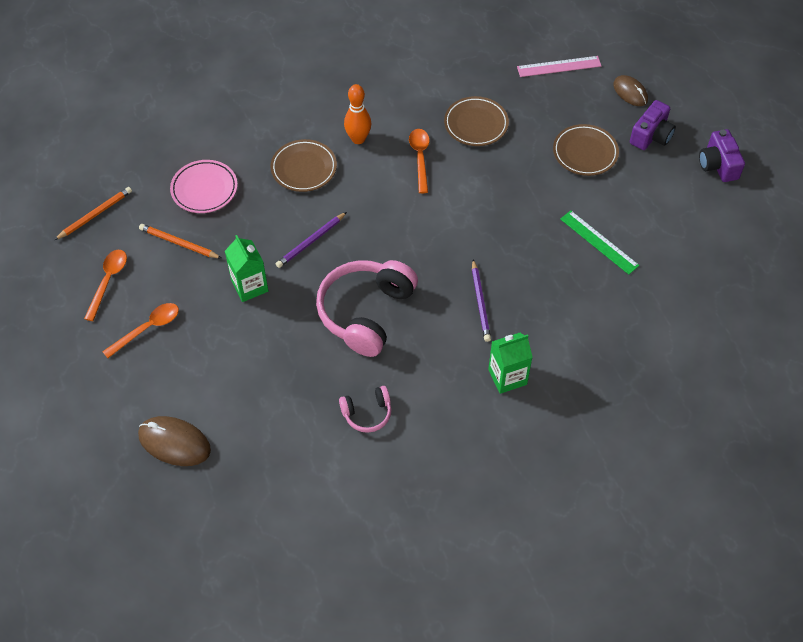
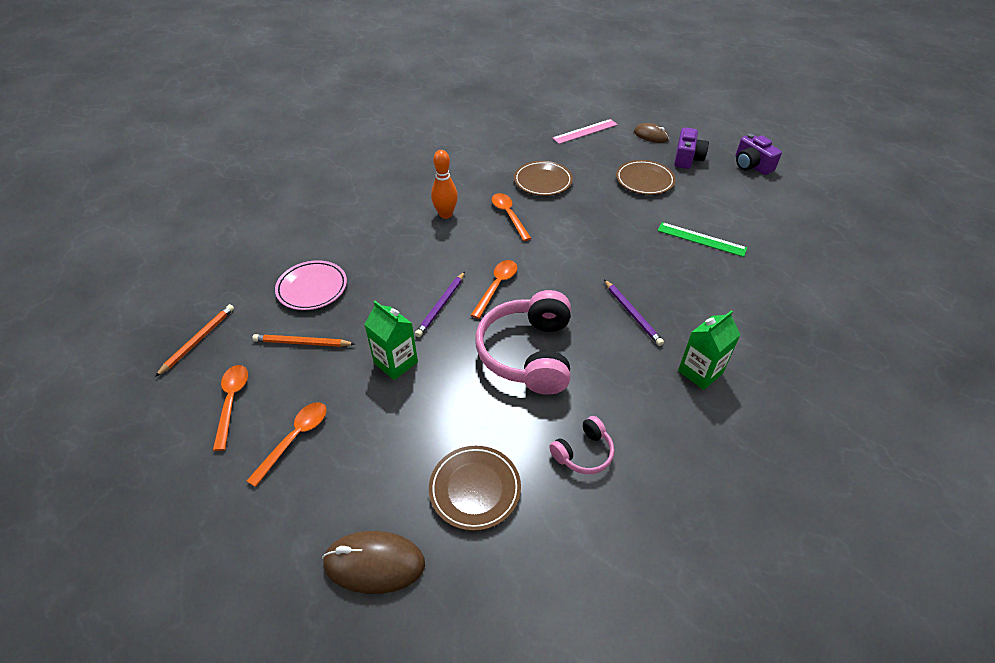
camera: 20 degrees left, 10 degrees down
brown plate [271,139,337,192] -> brown plate moved to [429,446,521,531]
none -> orange spoon [471,260,517,319]

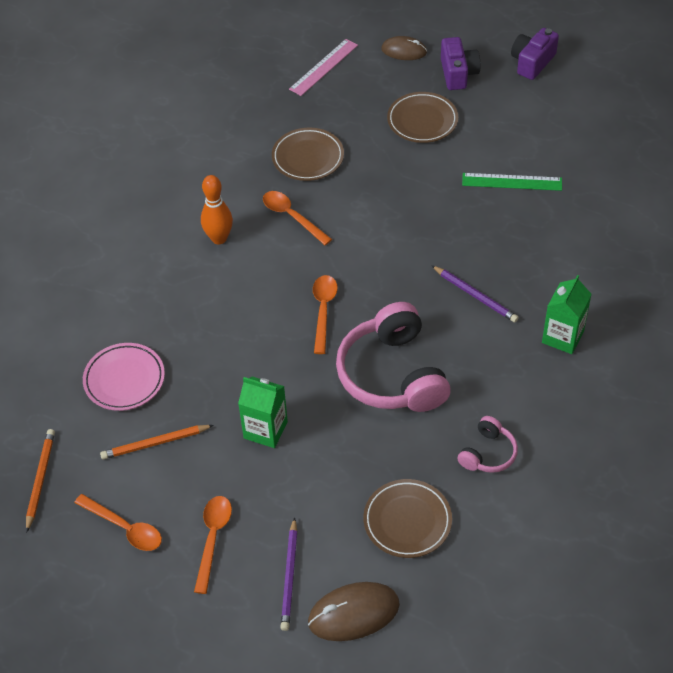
camera: 20 degrees left, 5 degrees up
orange spoon [213,365,248,451] -> orange spoon turned 150 degrees clockwise [74,494,162,551]
purple pencil [415,272,465,337] -> purple pencil moved to [280,517,297,631]
purple camera [735,133,782,175] -> purple camera turned 90 degrees clockwise [511,28,559,80]

